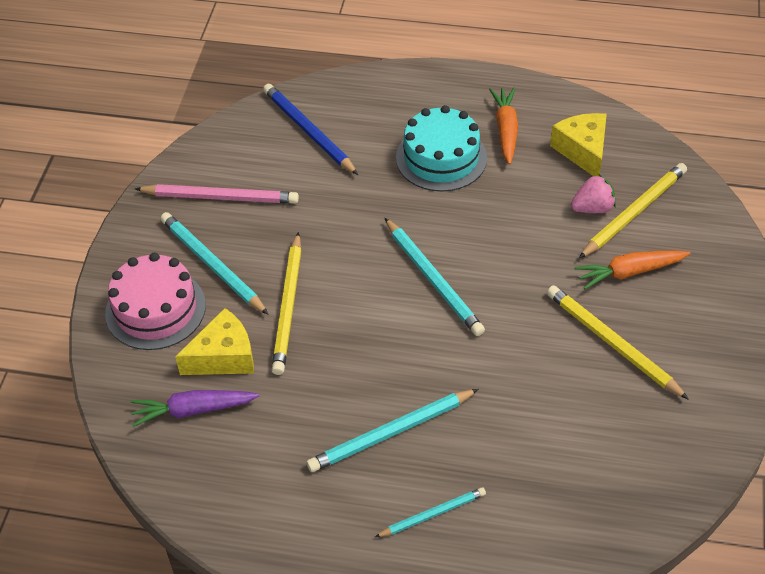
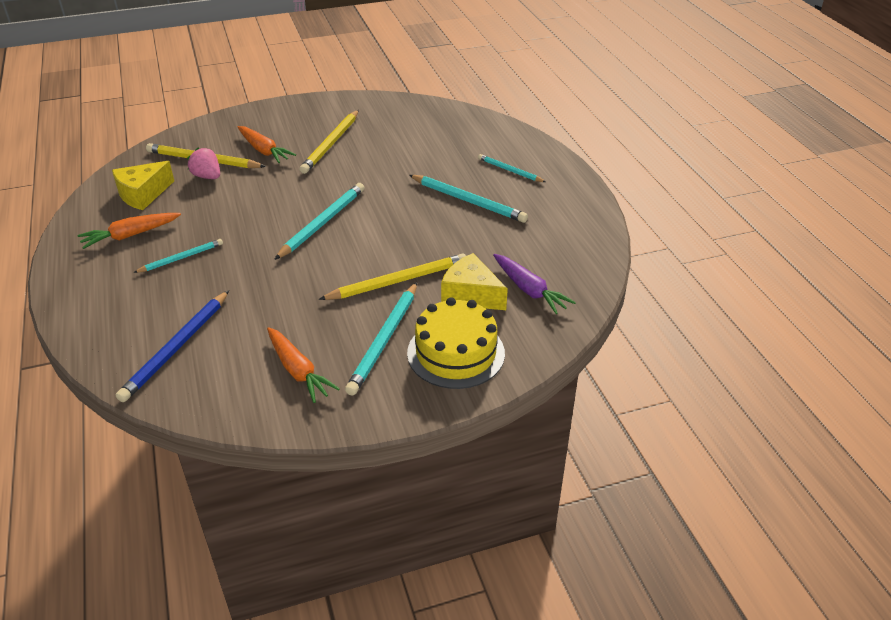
camera: 120 degrees left, 10 degrees down
pink cake [105,252,206,350] -> yellow cake [407,297,505,389]
pink pencil [135,184,299,204] -> orange carrot [267,327,340,403]
turquoise cake [396,105,487,192] -> turquoise pencil [133,239,223,273]

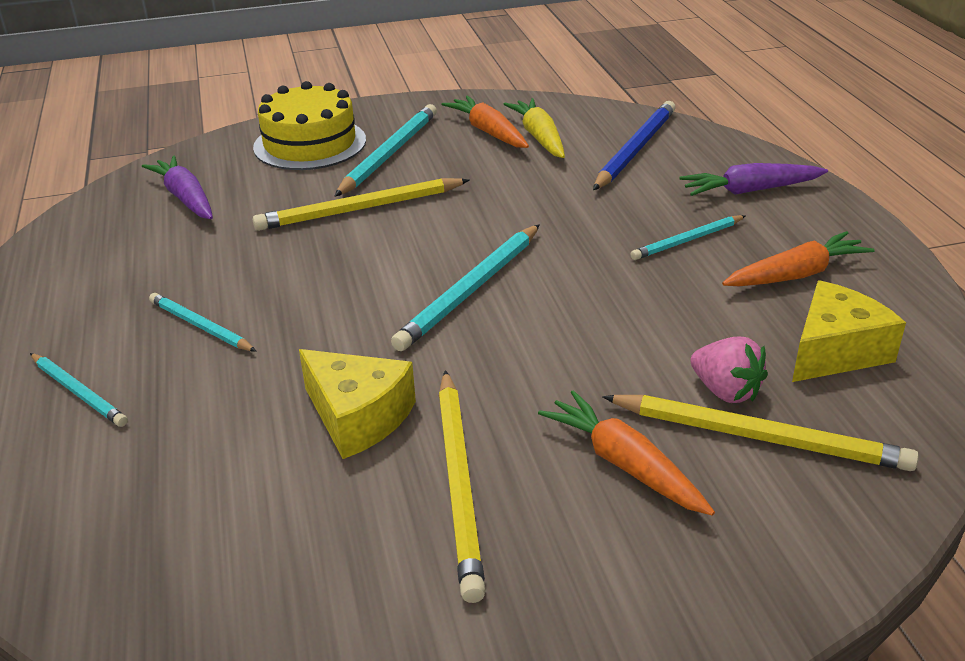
camera: 175 degrees left, 5 degrees down
yellow pencil [299,110,359,174] -> yellow pencil turned 150 degrees clockwise [439,370,486,603]
turquoise pencil [409,175,528,223] -> turquoise pencil [149,293,257,352], size x0.60
yellow cheese [441,253,508,310] -> yellow cheese moved to [299,349,416,459]
none -> yellow carrot [504,98,565,158]
none -> purple carrot [679,163,828,196]

